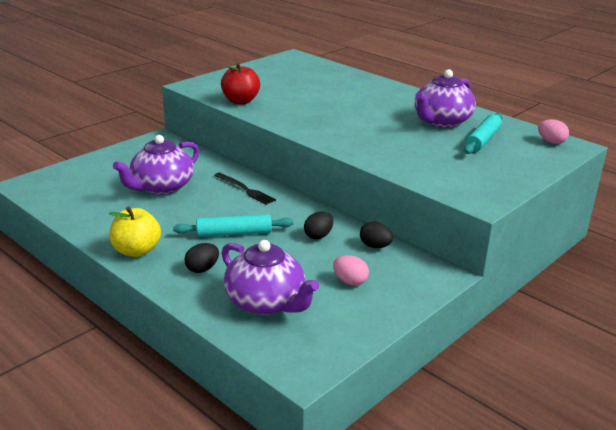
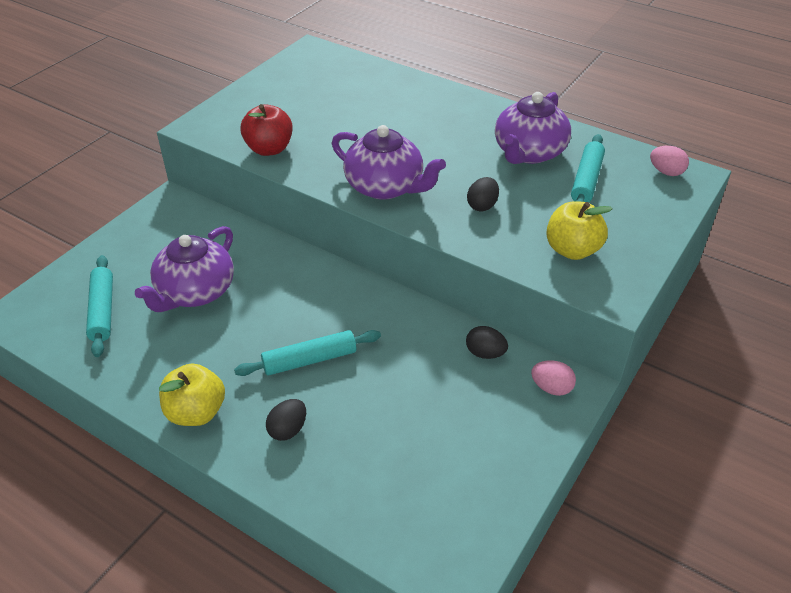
camera: 10 degrees left, 15 degrees up
black fork [214,172,276,205] -> none
purple teapot [222,240,319,315] -> purple teapot moved to [332,125,446,200]
black egg [304,212,333,239] -> black egg moved to [467,177,499,212]
pink egg [333,255,369,286] -> pink egg moved to [531,360,576,396]
none -> turquoise rolling pin [86,255,113,357]
none -> yellow apple [546,201,613,260]

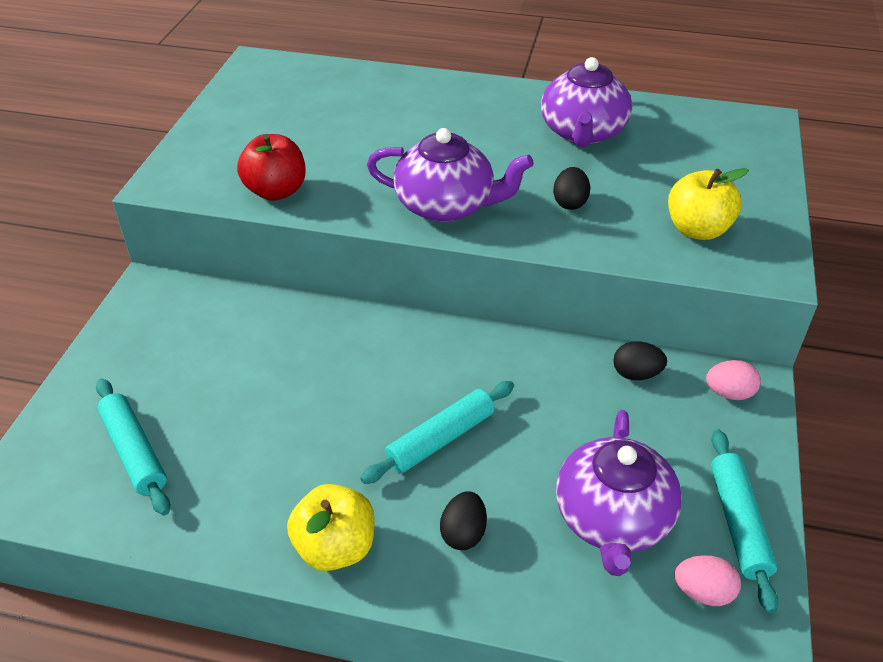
camera: 20 degrees left, 0 degrees up
purple teapot [135,226,234,312] -> purple teapot moved to [556,410,682,576]
turquoise rolling pin [571,134,605,203] -> turquoise rolling pin moved to [711,429,779,613]
pink egg [650,146,689,176] -> pink egg moved to [674,555,741,606]

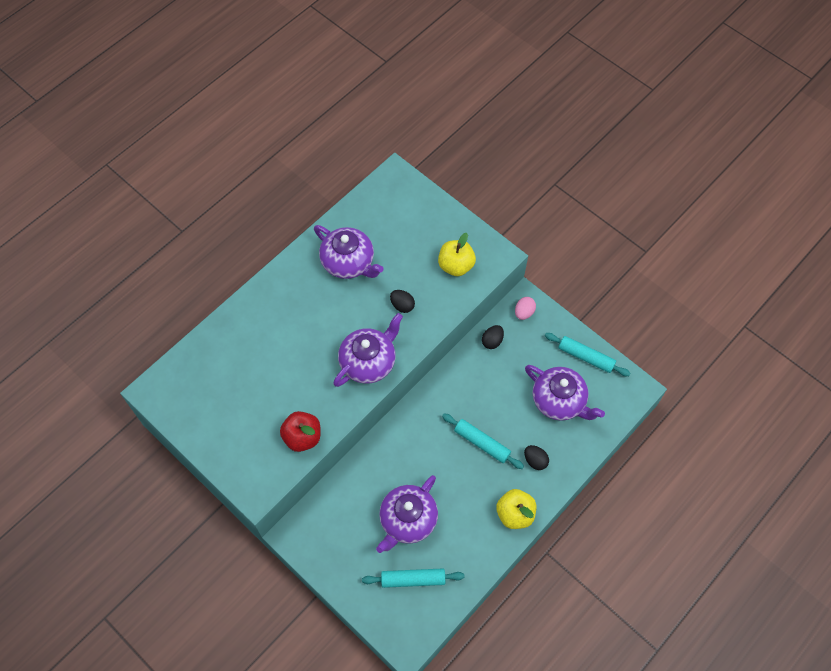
camera: 60 degrees left, 20 degrees up
turquoise rolling pin [360,381,514,484] -> turquoise rolling pin turned 45 degrees counterclockwise [442,413,524,469]
pink egg [674,555,741,606] -> none
none -> purple teapot [376,475,438,553]

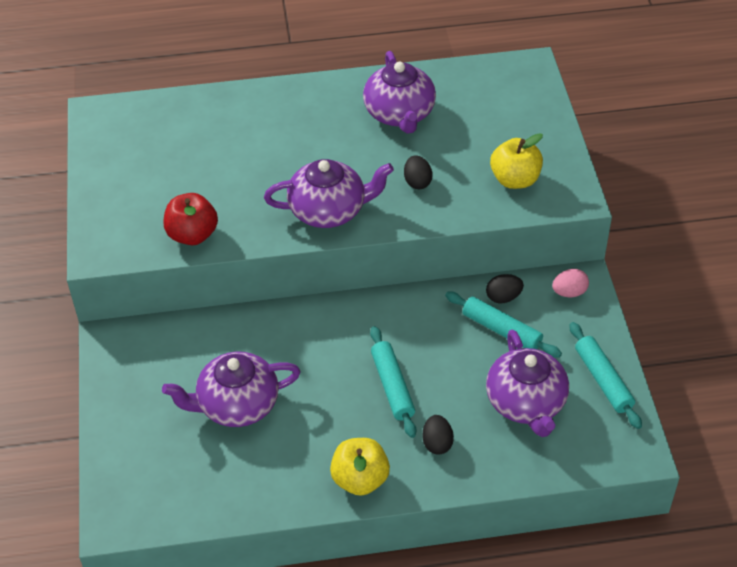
camera: 40 degrees right, 15 degrees down
turquoise rolling pin [362,568,464,588] -> turquoise rolling pin moved to [445,292,562,358]

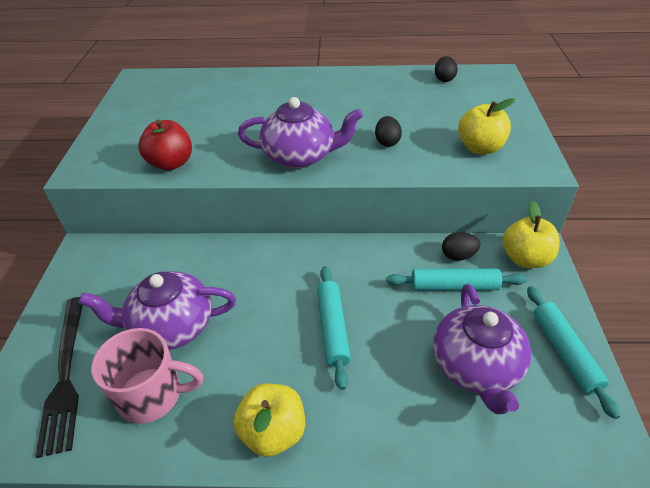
camera: 10 degrees right, 5 degrees down
purple teapot [363,51,436,134] -> none
black egg [422,415,454,454] -> black egg moved to [435,56,458,82]
turquoise rolling pin [445,292,562,358] -> turquoise rolling pin turned 45 degrees counterclockwise [386,268,527,290]
pink egg [552,269,589,297] -> yellow apple [503,201,560,268]
none -> black fork [35,297,83,458]
none -> pink mug [91,328,203,424]

